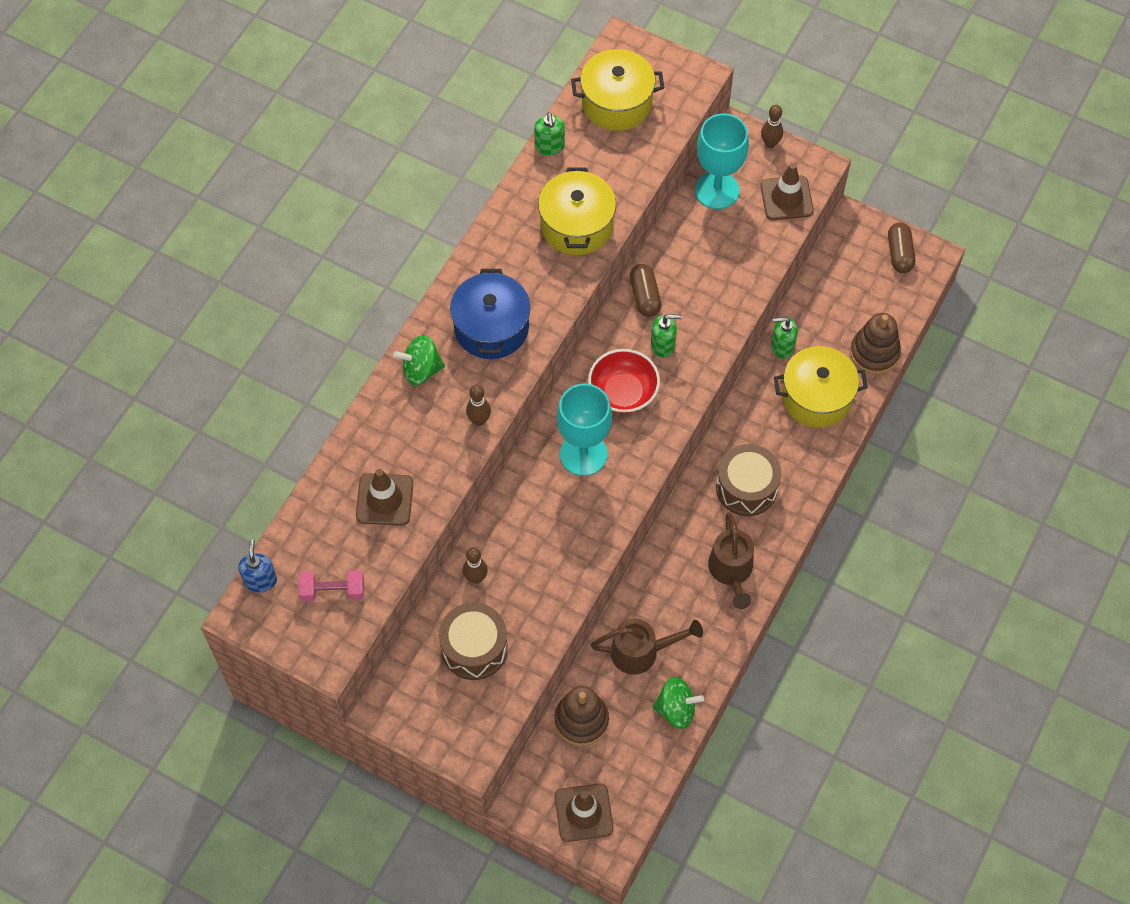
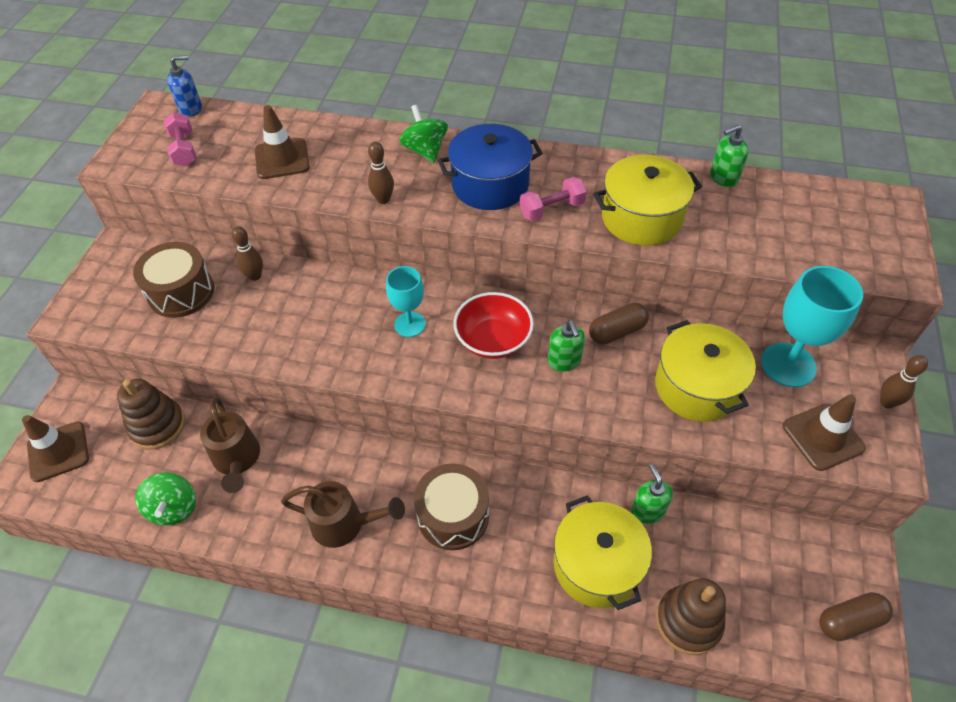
camera: 75 degrees right, 10 degrees down
turquoise goblet [557,383,612,476] -> turquoise goblet [386,266,426,337], size x0.62
yellow pot [571,49,664,131] -> yellow pot moved to [655,320,756,422]
brown watering can [708,513,754,609] -> brown watering can turned 150 degrees counterclockwise [281,481,405,548]
none -> pink dumbbell [520,177,587,221]

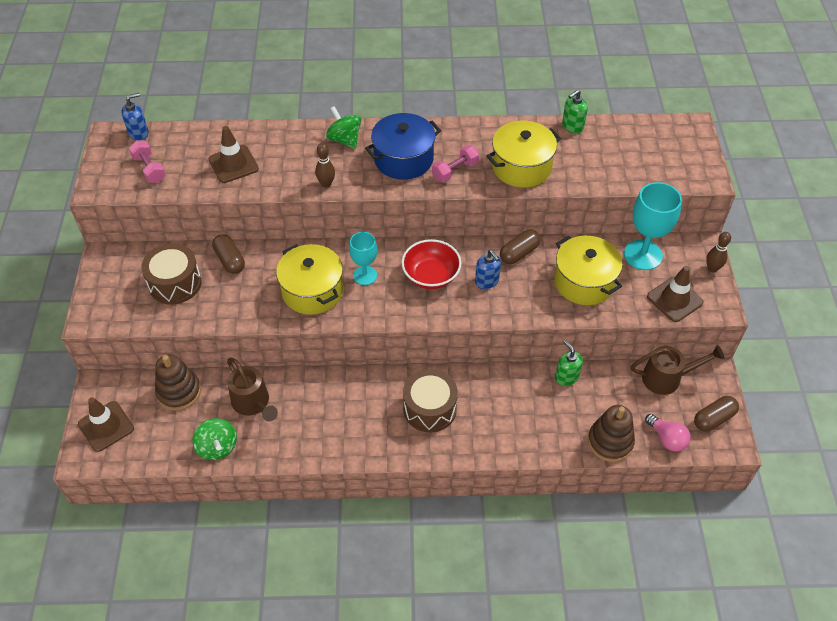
camera: 15 degrees left, 0 degrees up
brown bowling pin [232,226,263,281] -> brown capsule [212,234,245,274]
brown watering can [281,481,405,548] -> brown watering can moved to [631,345,725,395]
green soap dispenser [548,320,585,372] -> blue soap dispenser [475,250,501,289]
yellow pot [554,495,652,610] -> yellow pot moved to [276,244,343,315]
none -> pink light bulb [645,414,691,452]

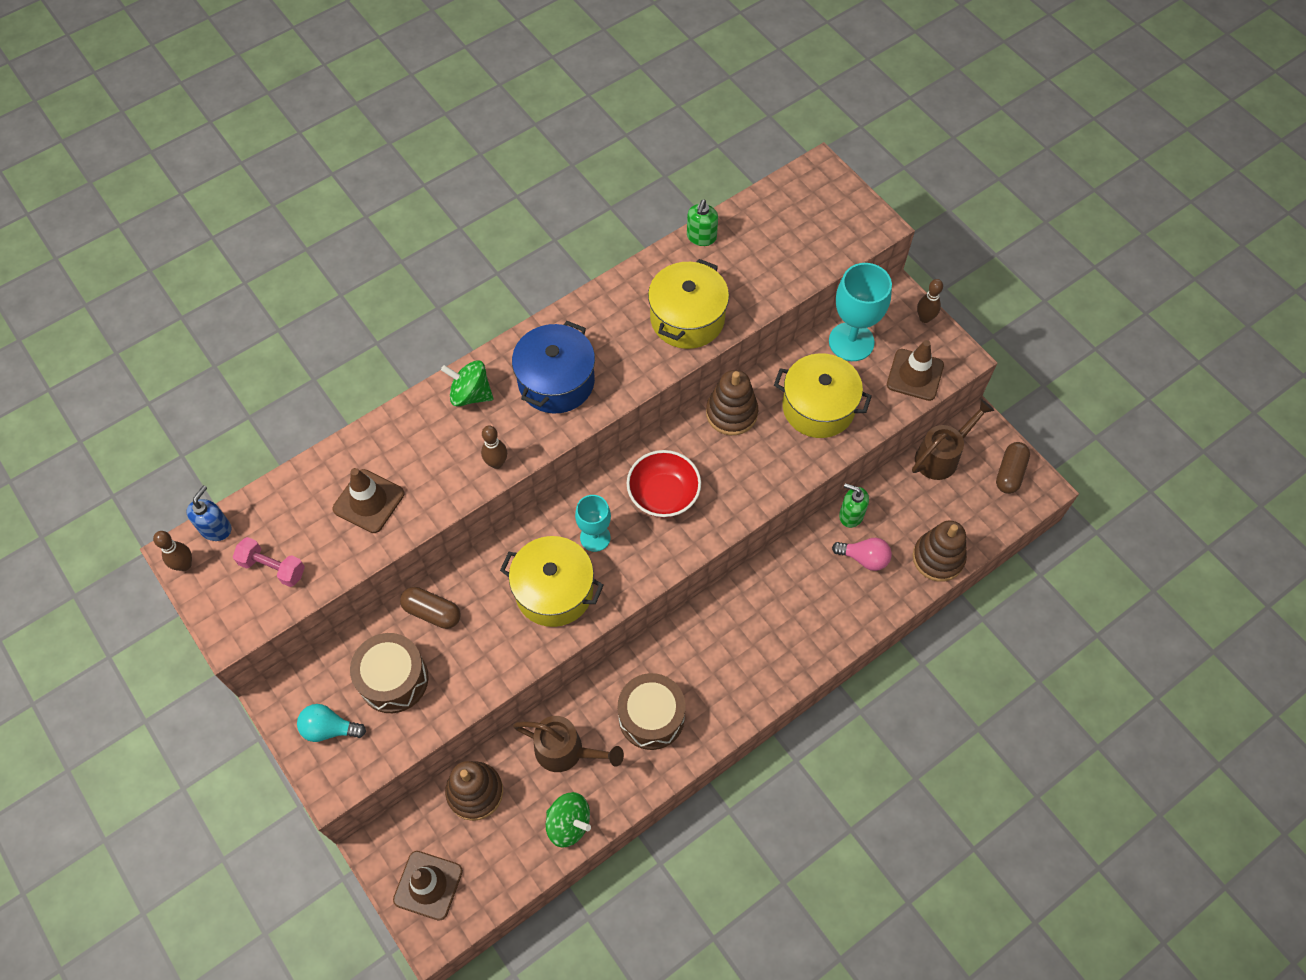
camera: 35 degrees left, 10 degrees up
brown drum [403,369,458,433] -> brown drum moved to [618,673,686,750]
pink dumbbell [432,145,479,183] -> none
blue soap dispenser [475,250,501,289] -> none
brown capsule [500,230,540,264] -> brown stacking toy [706,370,758,435]
pink light bulb [645,414,691,452] -> pink light bulb moved to [832,538,892,571]
none -> brown bowling pin [153,531,192,571]
none -> turquoise light bulb [297,704,366,742]

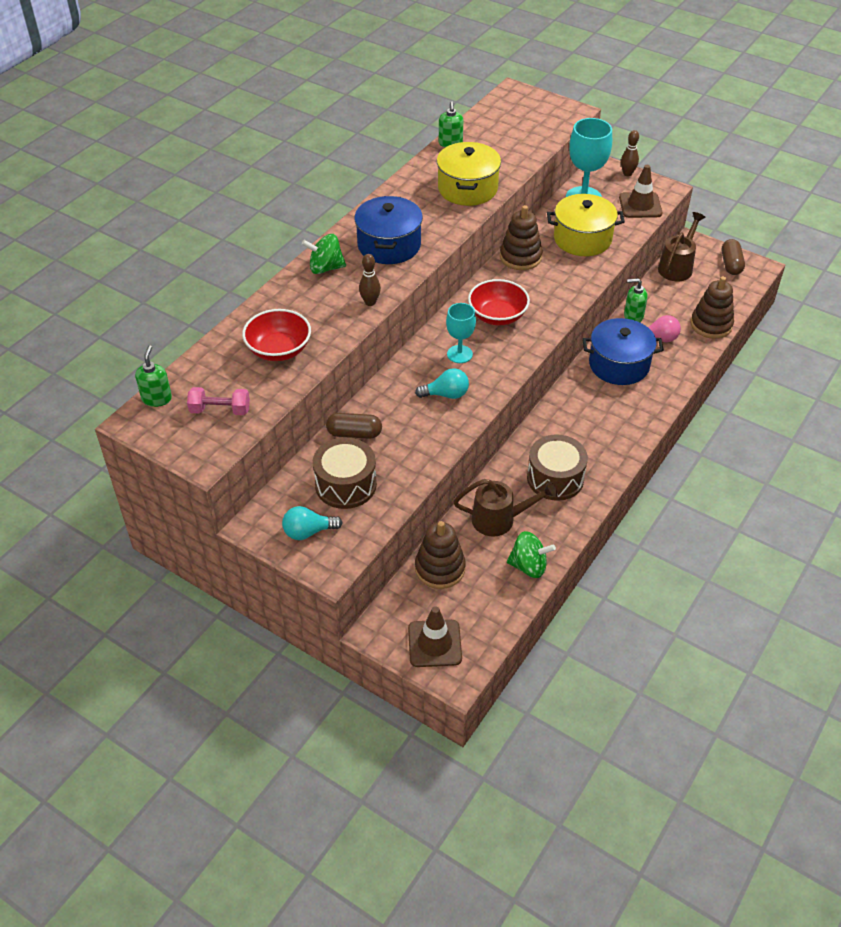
camera: 20 degrees left, 15 degrees down
brown bowling pin [153,531,192,571] -> none
blue soap dispenser [186,485,232,541] -> green soap dispenser [135,345,172,407]
brown traffic cone [333,468,404,533] -> red bowl [242,309,311,361]
yellow pot [500,536,604,627] -> turquoise light bulb [415,368,469,399]
none -> blue pot [582,318,664,385]

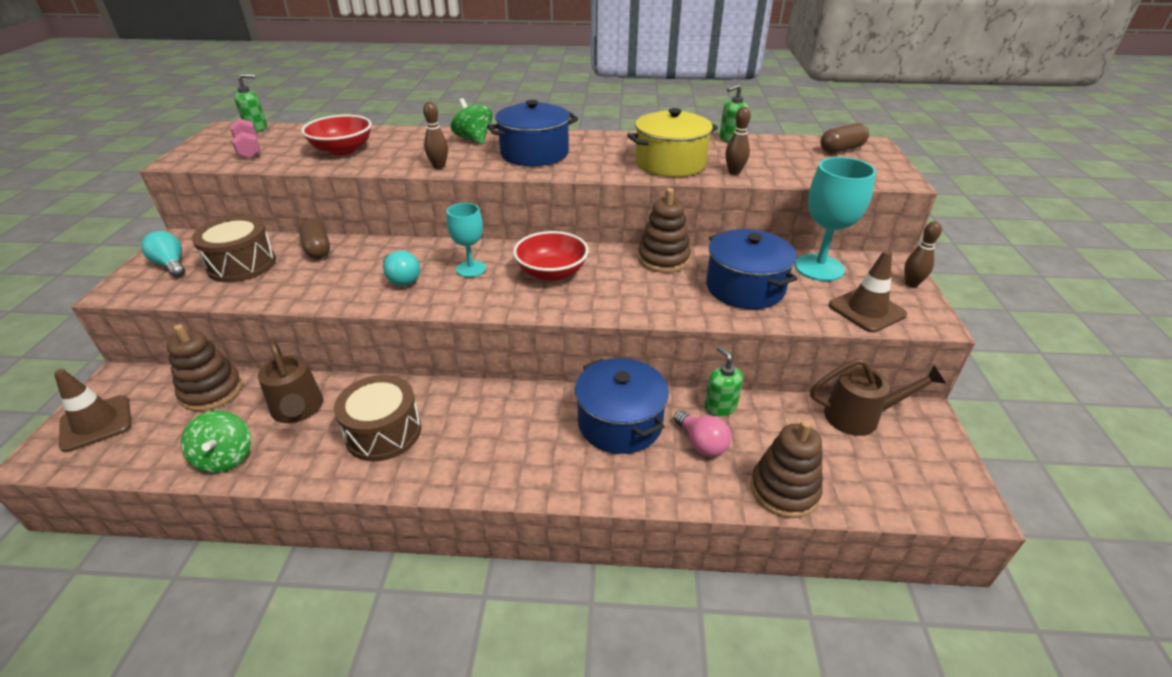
camera: 60 degrees right, 10 degrees down
yellow pot [547,194,625,256] -> blue pot [706,229,798,309]
brown capsule [722,239,745,275] -> brown capsule moved to [820,123,869,153]
none -> brown bowling pin [725,107,751,175]

